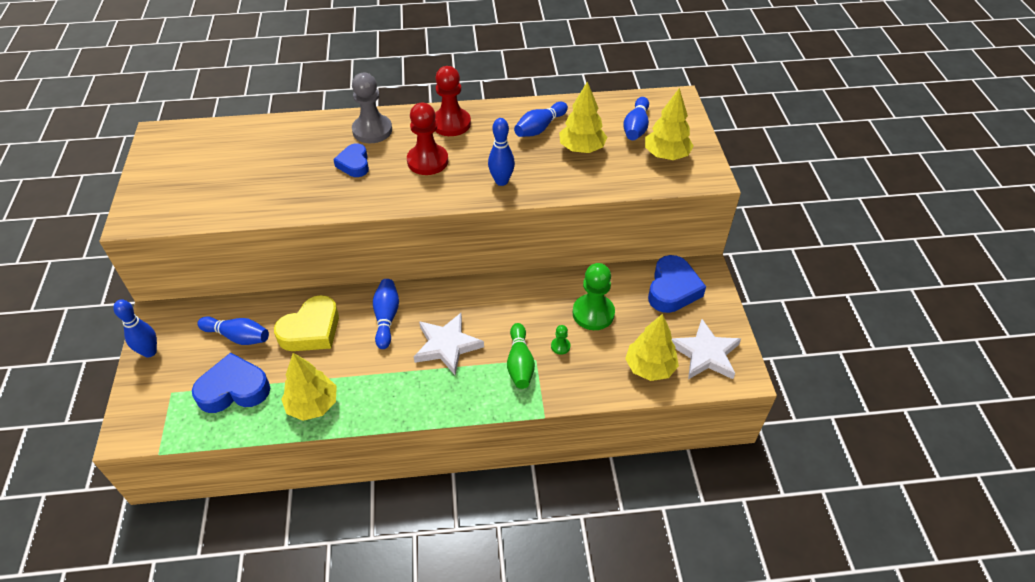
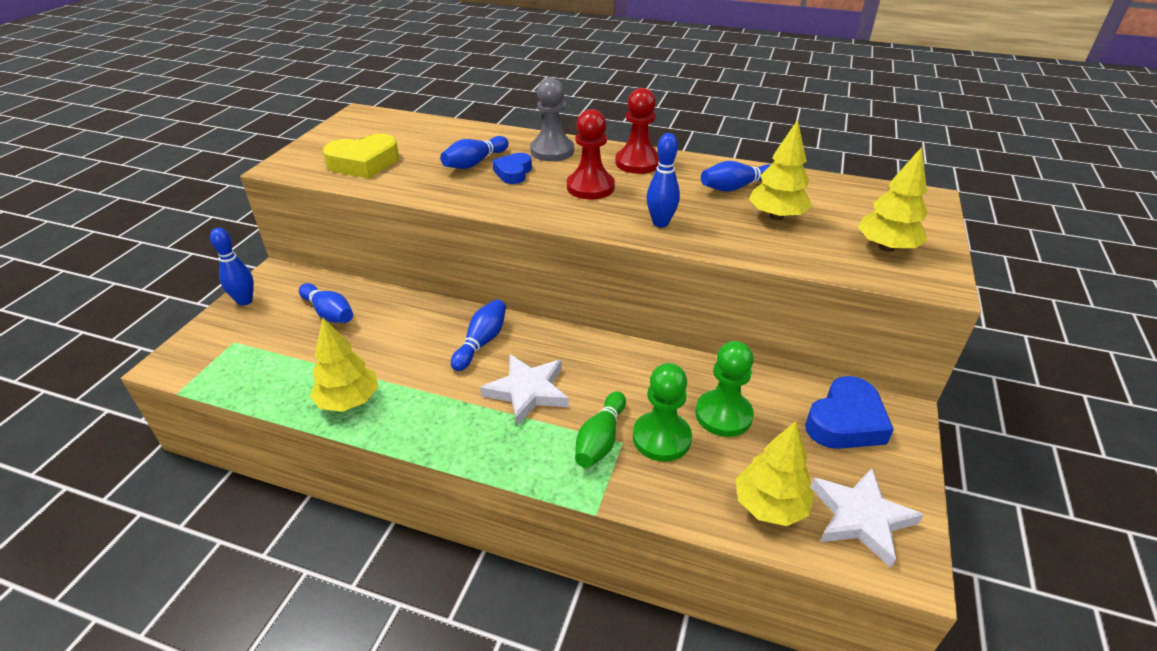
camera: 25 degrees right, 10 degrees down
blue heart [192,352,270,413] -> none
yellow heart [274,295,339,351] -> yellow heart moved to [323,134,399,178]
green pawn [551,325,570,355] -> green pawn [633,363,692,461], size x2.24
blue bowling pin [623,97,649,140] -> blue bowling pin moved to [440,136,509,169]

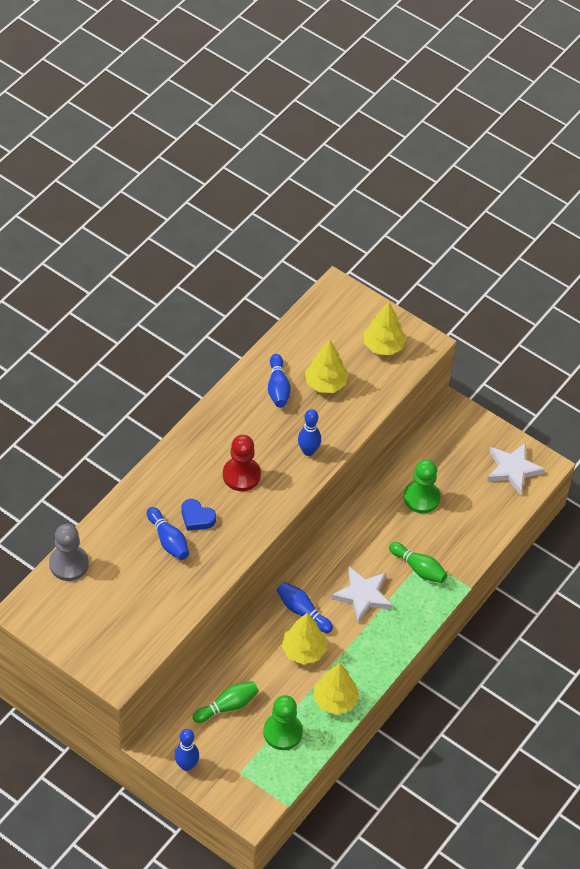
camera: 75 degrees left, 15 degrees up
blue bowling pin [299,283,353,323] -> green bowling pin [192,681,259,723]
yellow heart [323,134,399,178] -> none
grey pawn [530,78,574,161] -> grey pawn moved to [49,524,89,581]
red pawn [615,88,659,174] -> none
green pawn [633,363,692,461] -> green pawn moved to [263,695,303,750]
yellow tree [736,421,814,526] -> yellow tree moved to [282,613,327,664]
blue heart [805,376,894,449] -> none

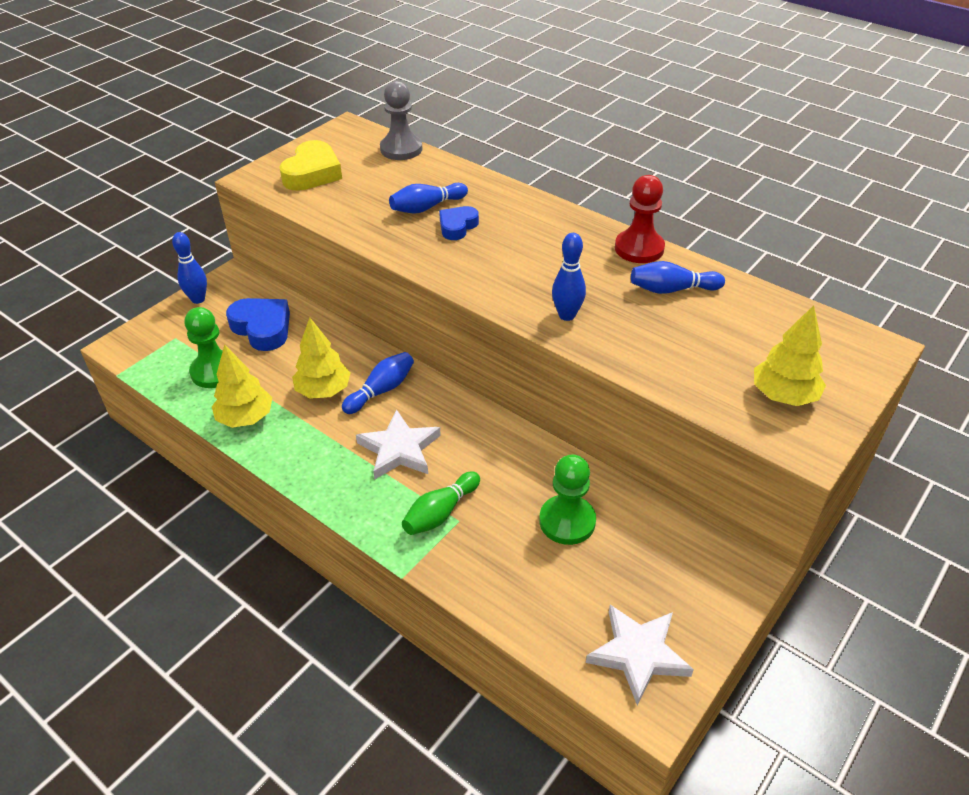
camera: 95 degrees right, 10 degrees down
green bowling pin [192,681,259,723] -> blue heart [226,298,290,351]
red pawn [223,435,261,491] -> red pawn moved to [615,175,665,263]
yellow tree [305,340,348,393] -> none
none -> yellow heart [279,140,342,191]

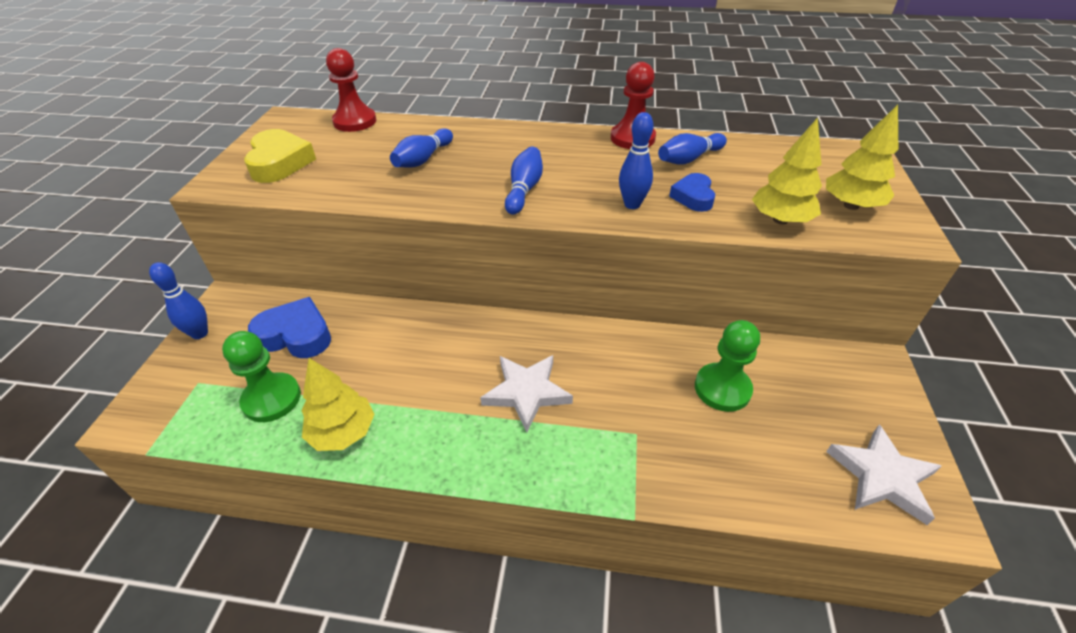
camera: 30 degrees left, 0 degrees up
yellow tree [292,317,351,399] -> yellow tree moved to [752,117,822,225]
blue bowling pin [342,352,414,414] -> blue bowling pin moved to [505,147,543,215]
grey pawn [380,81,422,160] -> red pawn [326,48,376,132]
green bowling pin [402,471,480,535] -> none
blue heart [439,206,479,240] -> blue heart moved to [669,173,715,212]

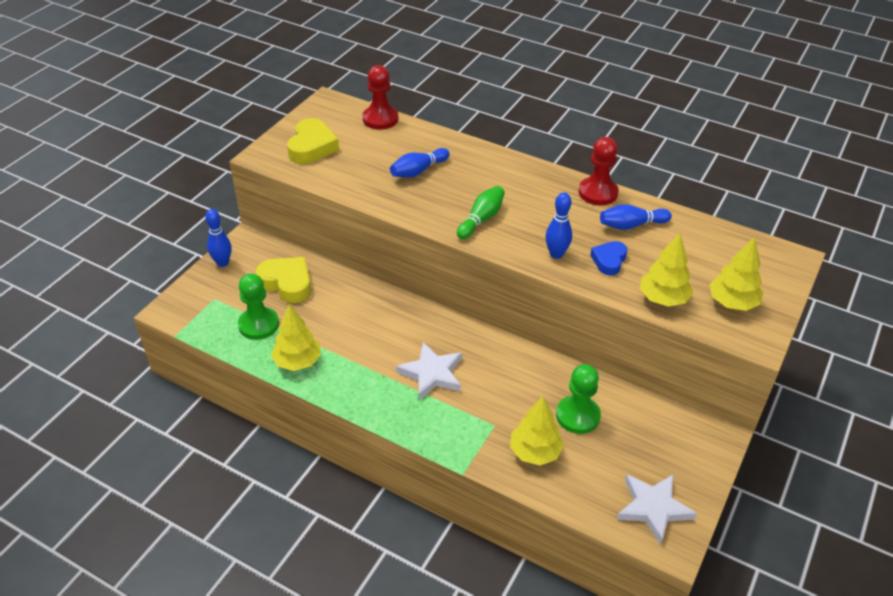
camera: 20 degrees right, 0 degrees up
blue heart [248,297,331,358] -> yellow heart [256,257,311,303]
blue bowling pin [505,147,543,215] -> green bowling pin [457,186,505,239]
none -> yellow tree [510,396,564,465]

